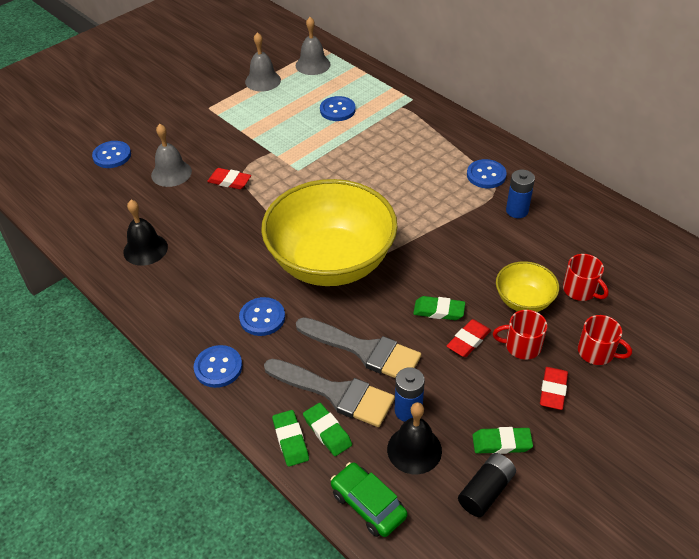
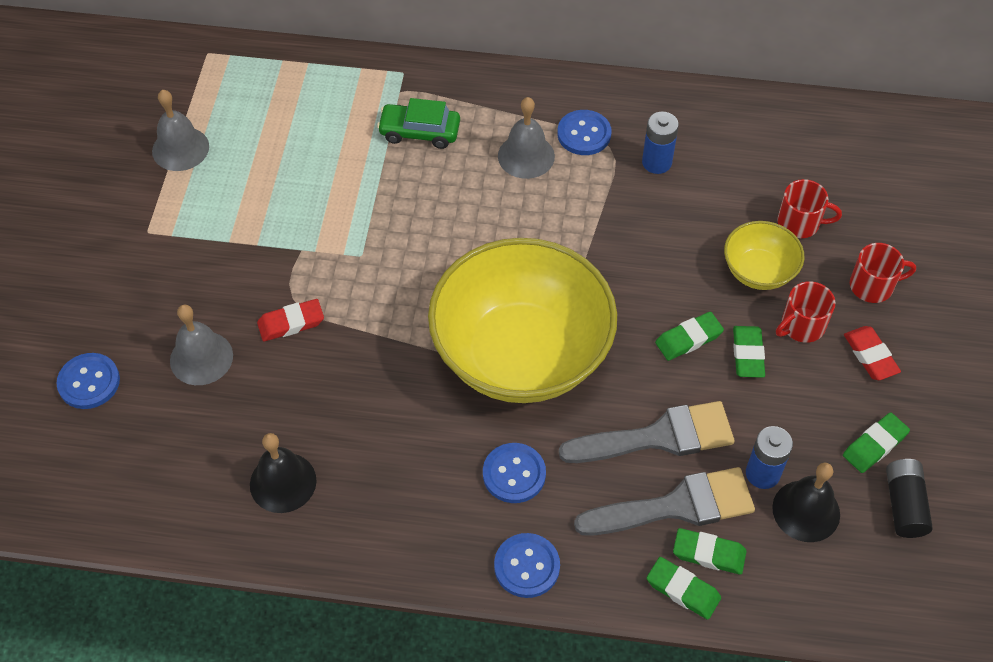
camera: 40 degrees left, 10 degrees up
grey bell [296,17,331,75] -> grey bell moved to [498,97,555,179]
blue button [320,96,356,121] -> none
green car [331,462,408,537] -> green car moved to [377,98,460,149]
red eraser [447,319,491,357] -> green eraser [733,326,765,378]

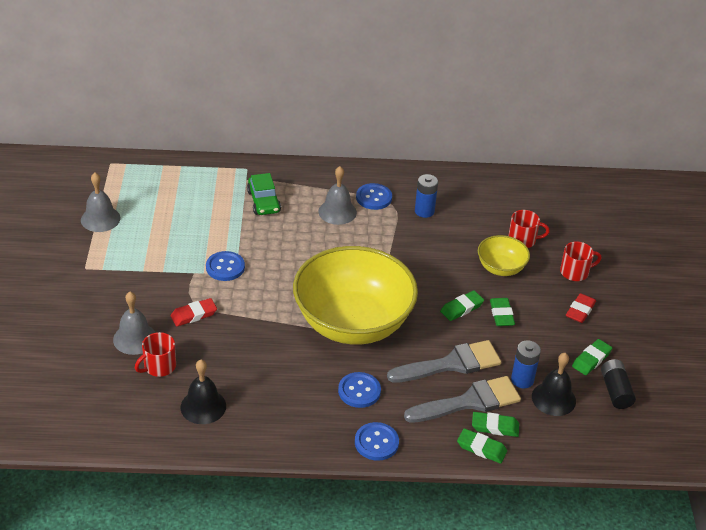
camera: 10 degrees left, 15 degrees down
blue button [56,353,120,409] -> blue button moved to [206,251,245,281]
green car [377,98,460,149] -> green car turned 105 degrees counterclockwise [247,173,281,215]
red mug [776,281,835,343] -> red mug moved to [135,332,176,377]
red eraser [844,326,901,380] -> red eraser turned 60 degrees clockwise [566,293,596,323]

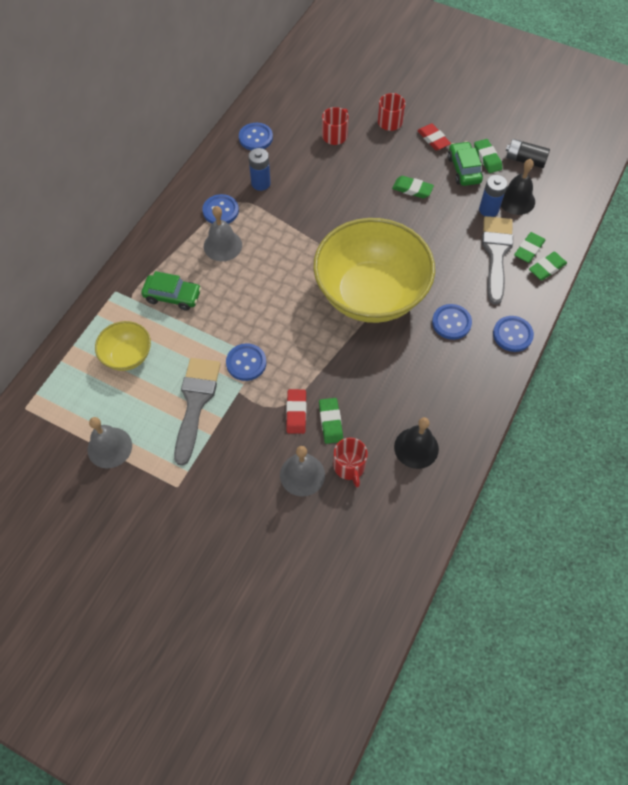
camera: 60 degrees left, 20 degrees up
grey brush [387,340,501,383] -> grey brush moved to [174,358,221,465]
green eraser [440,290,484,321] -> green eraser moved to [319,398,343,444]
yellow bowl [478,235,530,276] -> yellow bowl moved to [95,321,151,371]
none -> blue button [239,123,273,150]
none -> green car [448,141,483,186]

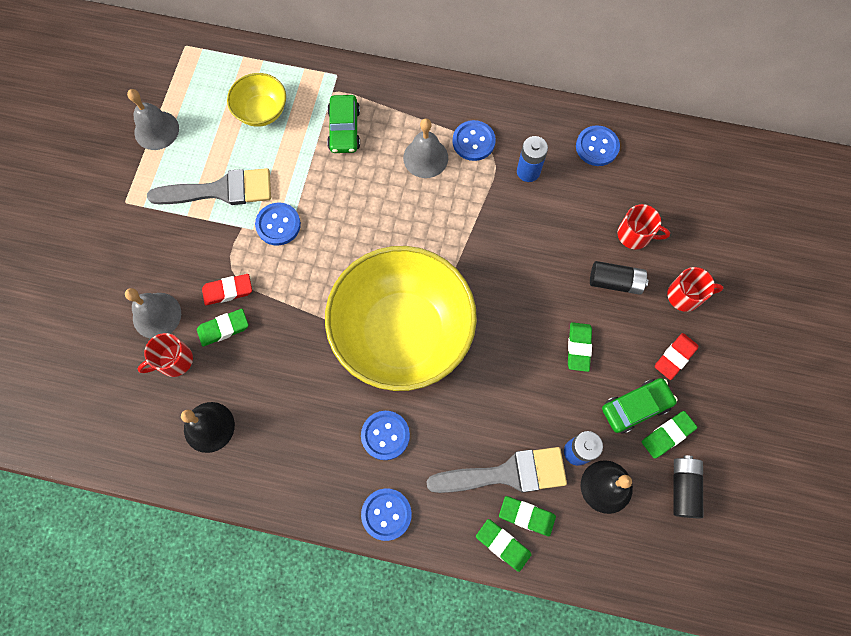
camera: 75 degrees right, 10 degrees up
none -> black battery [590,261,648,295]

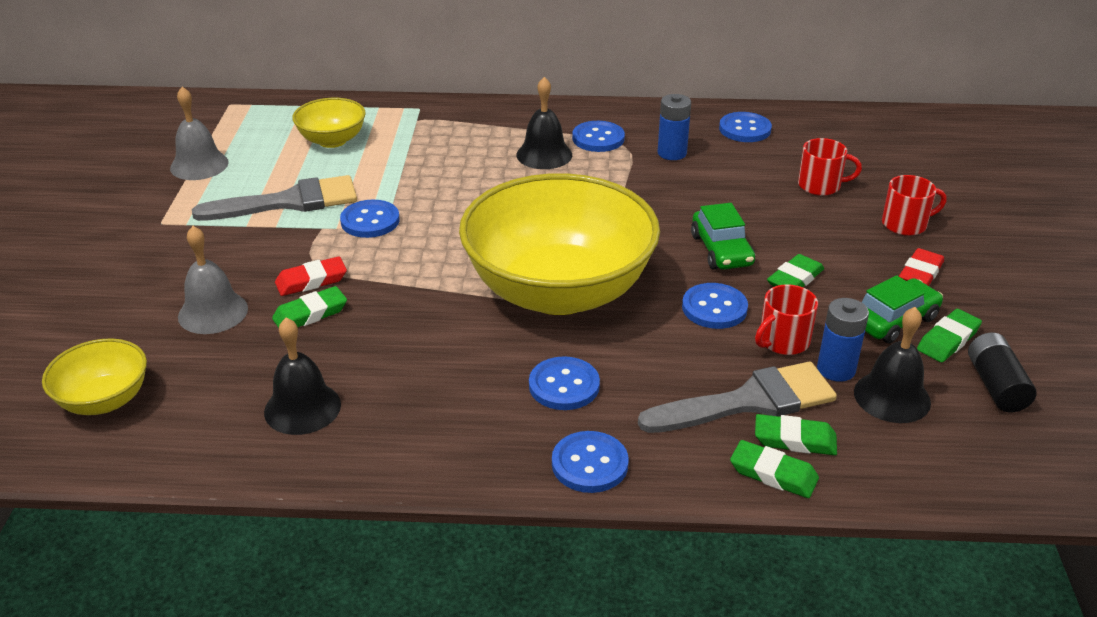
camera: 10 degrees left, 35 degrees down
red mug [138,333,193,377] -> red mug moved to [755,284,818,355]
green car [327,95,360,153] -> green car moved to [691,203,755,270]
grey bell [403,118,448,178] -> black bell [517,77,572,169]
green eraser [568,322,592,372] -> green eraser turned 45 degrees clockwise [767,254,824,287]
black battery [590,261,648,295] -> none
none -> yellow bowl [42,338,147,415]
none -> blue button [682,283,748,329]

